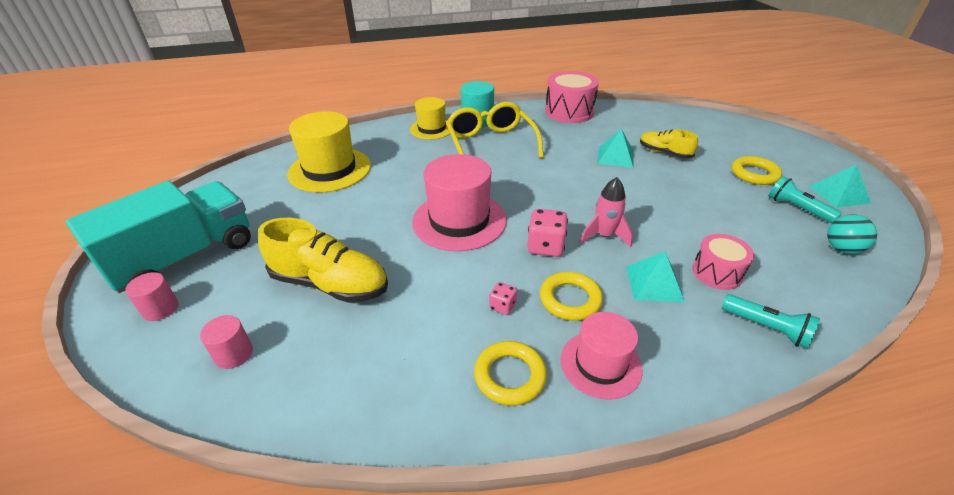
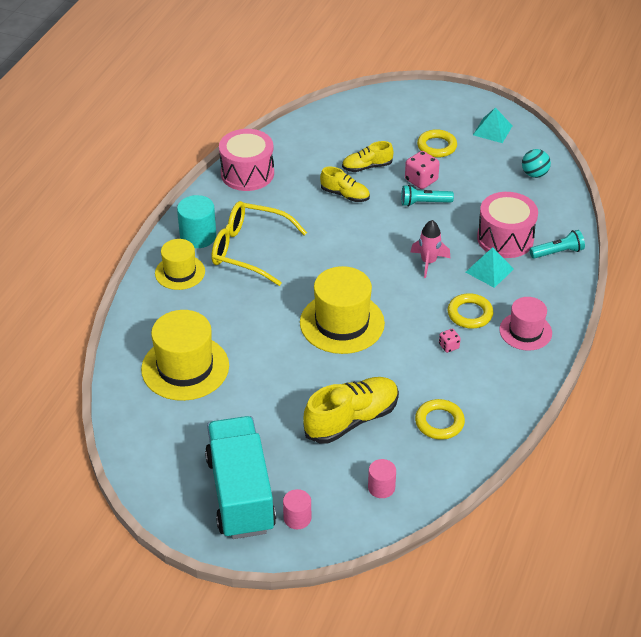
camera: 55 degrees left, 5 degrees up
pink hat [412,154,507,251] -> yellow hat [300,266,385,354]
yellow ring [474,341,547,406] -> yellow ring moved to [415,399,465,440]
pink dice [527,209,568,257] -> pink dice moved to [405,151,440,189]
turquoise pyramid [597,129,633,168] -> yellow shoe [320,167,370,202]
pink drum [692,234,754,290] -> pink drum [477,192,538,258], size x1.63
turquoise flashlight [768,176,842,223] -> turquoise flashlight moved to [401,185,454,207]

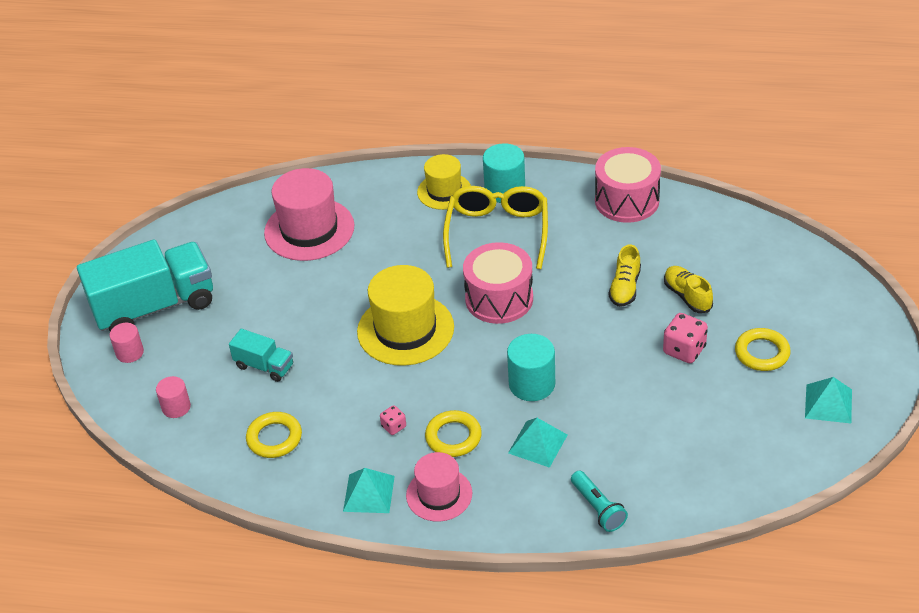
camera: 80 degrees right, 0 degrees up
yellow hat [141,310,229,401] -> pink hat [264,168,355,261]
yellow shoe [303,377,399,444] -> turquoise truck [229,329,293,382]
turquoise flashlight [401,185,454,207] -> none
pink rocket [411,220,450,278] -> turquoise cylinder [507,334,555,401]
pink drum [477,192,538,258] -> pink drum moved to [463,242,533,324]
turquoise ball [522,149,551,178] -> none
none -> turquoise pyramid [343,468,395,513]

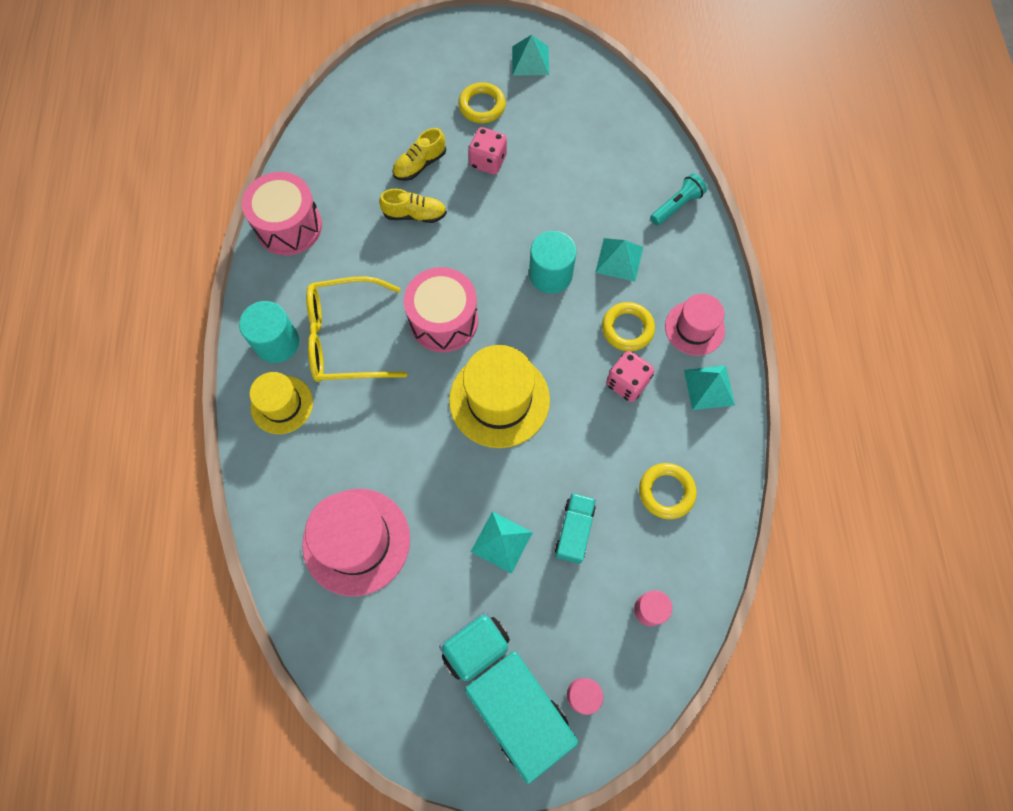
camera: 105 degrees left, 25 degrees up
pink dice [380,405,406,435] -> pink dice [606,351,654,402], size x1.79
none -> turquoise pyramid [471,511,533,574]

